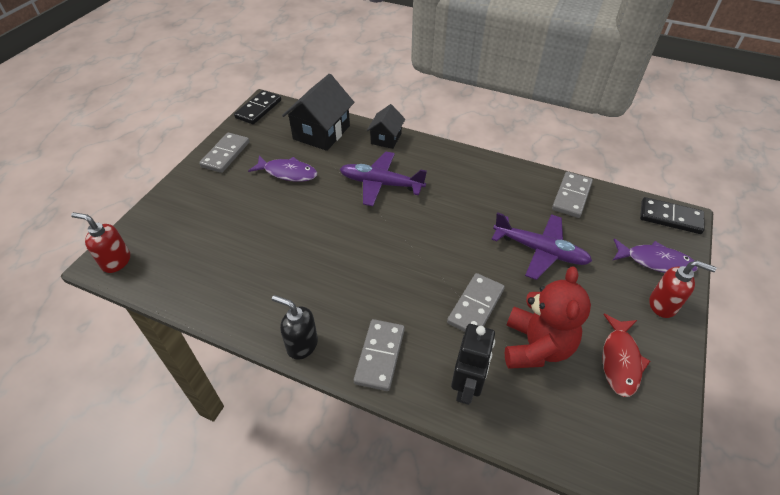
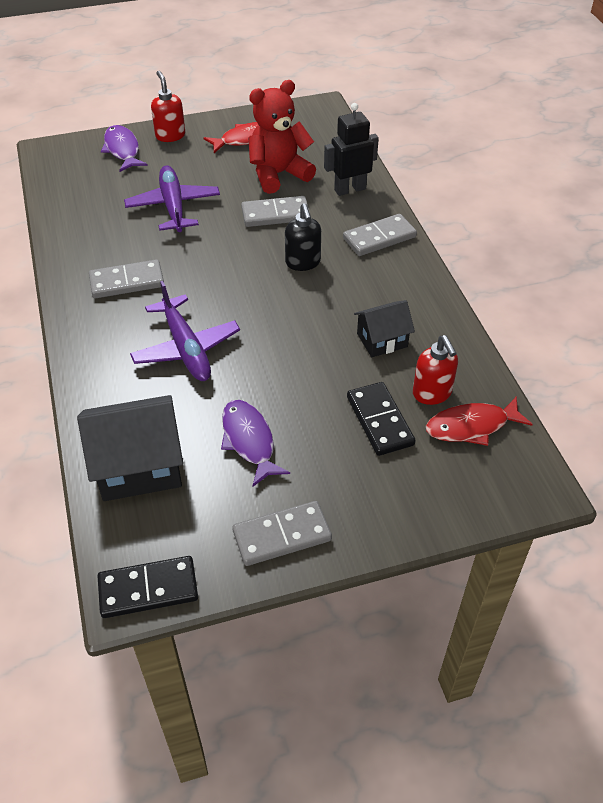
camera: 130 degrees left, 0 degrees up
red soap dispenser [71,212,130,273] -> red soap dispenser moved to [413,335,458,405]
black soap dispenser [272,295,318,360] -> black soap dispenser moved to [285,203,321,271]
black house [367,104,405,149] -> black house moved to [354,300,415,357]
grey domino [552,172,593,218] -> grey domino moved to [89,259,164,298]
black domino [640,197,705,234] -> black domino moved to [347,382,416,456]
none -> red fish [426,396,533,446]

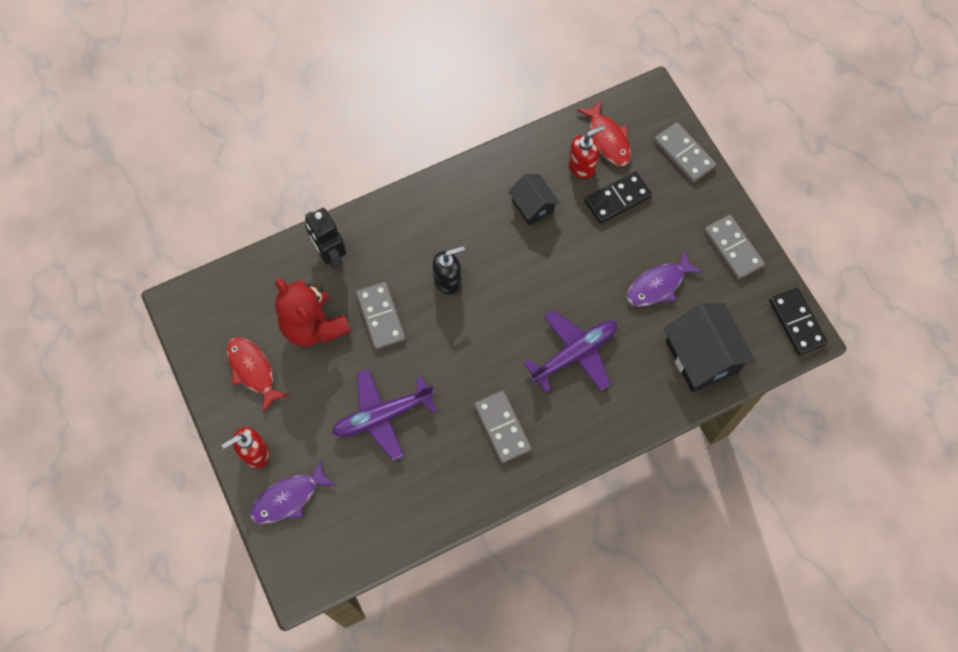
camera: 100 degrees left, 20 degrees up
grey domino [343,214,417,256] -> grey domino moved to [654,122,716,182]

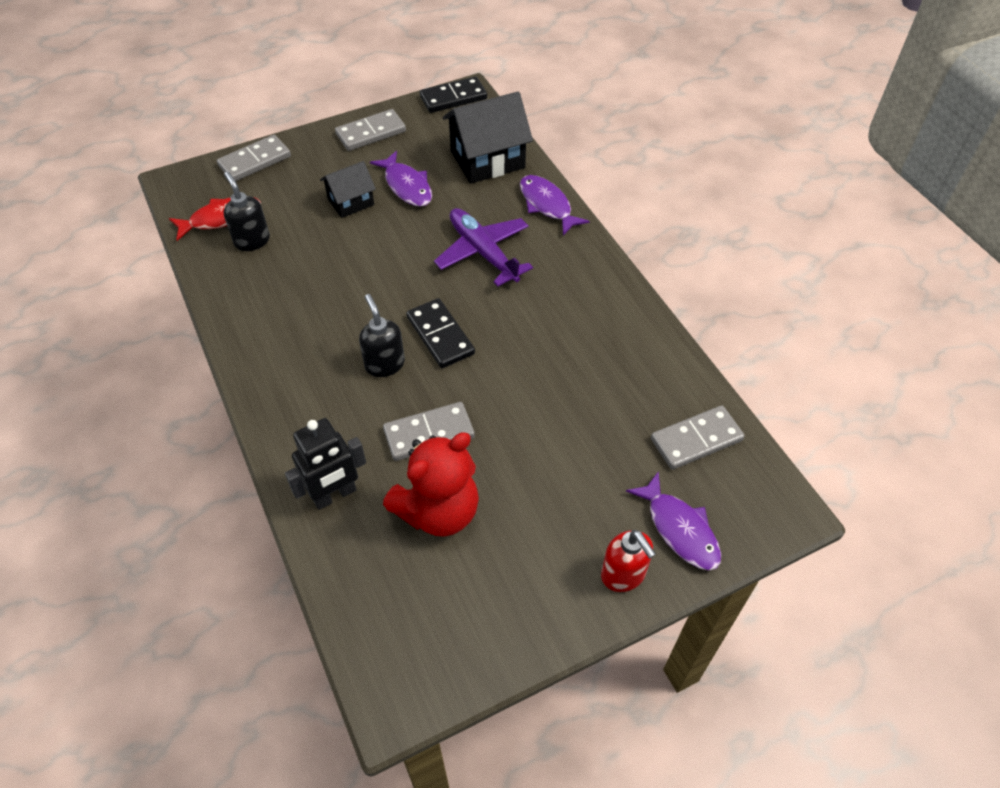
camera: 90 degrees left, 15 degrees down
red fish [227,337,290,413] -> none
purple plane [332,369,437,460] -> none
grey domino [474,391,531,463] -> grey domino moved to [651,405,745,470]
black house [508,174,560,226] -> black house moved to [320,161,376,218]
red soap dispenser [568,125,605,179] -> black soap dispenser [224,172,270,251]
black domino [584,172,652,224] -> black domino moved to [406,298,475,368]
none -> purple fish [520,175,590,235]

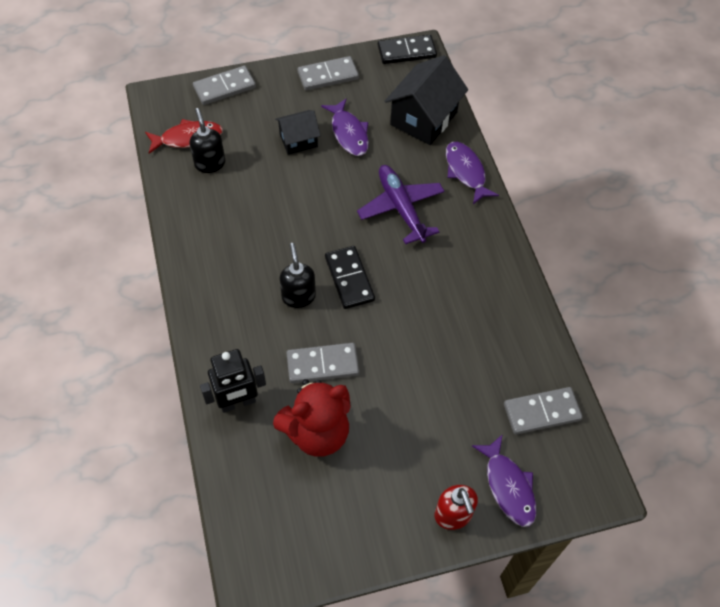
camera: 10 degrees right, 5 degrees up
black house [443,92,533,184] -> black house turned 45 degrees counterclockwise [385,55,468,145]

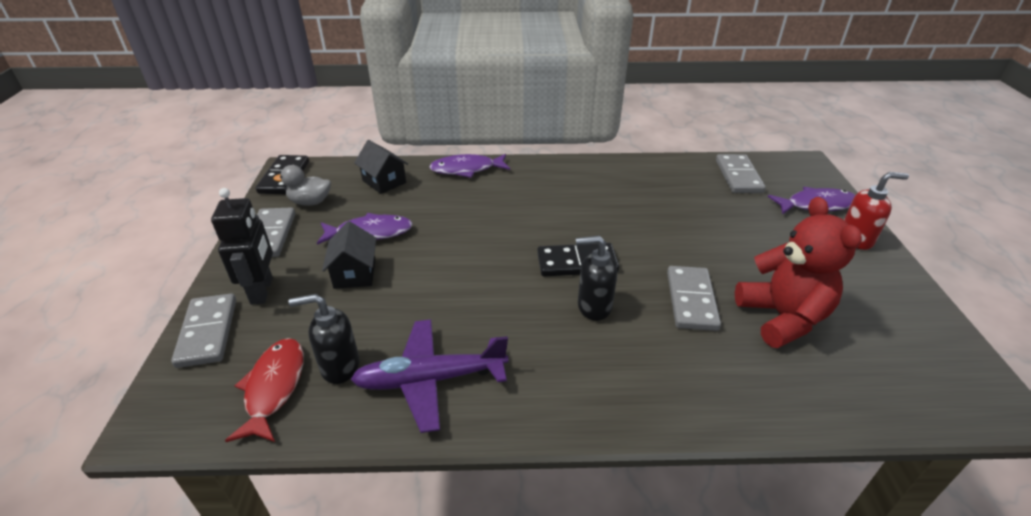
camera: 75 degrees left, 20 degrees down
black robot [200,349,266,413] -> black robot moved to [211,188,273,305]
purple plane [357,165,445,244] -> purple plane moved to [351,319,509,433]
black house [385,55,468,145] -> black house [354,140,408,194], size x0.59
none -> grey duck [273,165,331,206]

